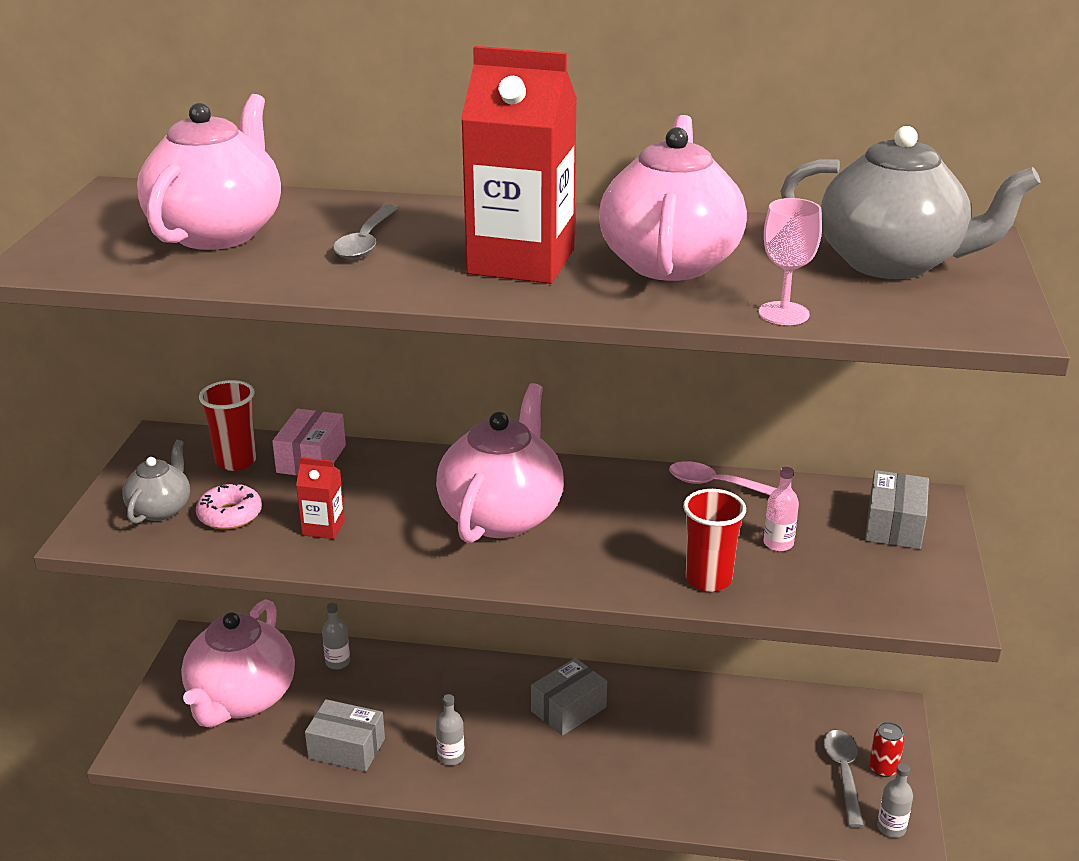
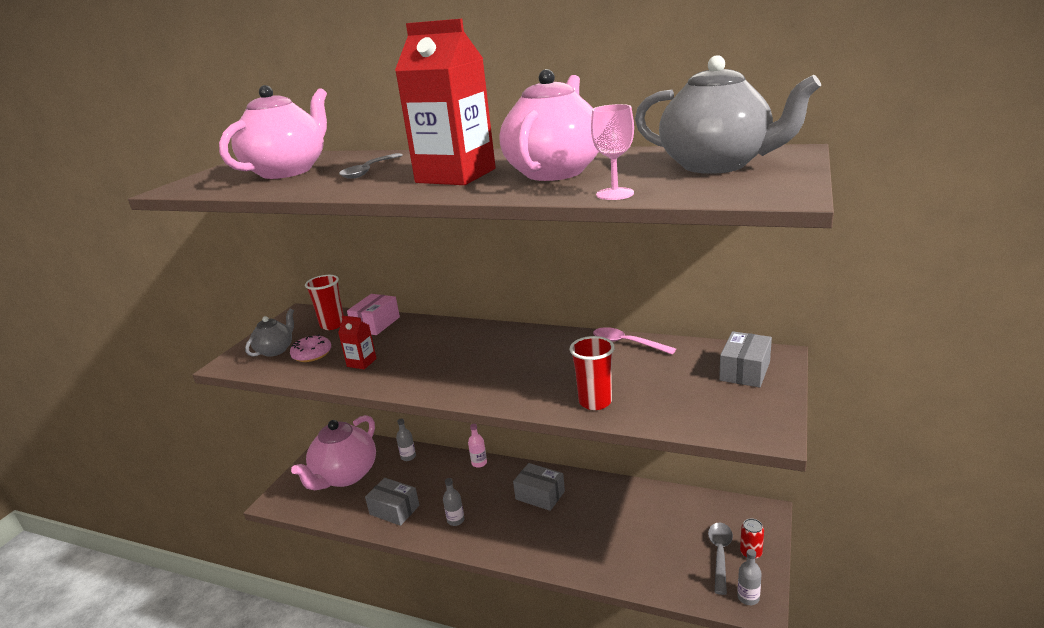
camera: 15 degrees right, 5 degrees down
pink teapot [436,383,564,543] -> none
grey box [531,658,607,736] -> grey box turned 60 degrees clockwise [513,463,565,511]
pink bottle [764,467,799,551] -> pink bottle moved to [468,424,487,468]

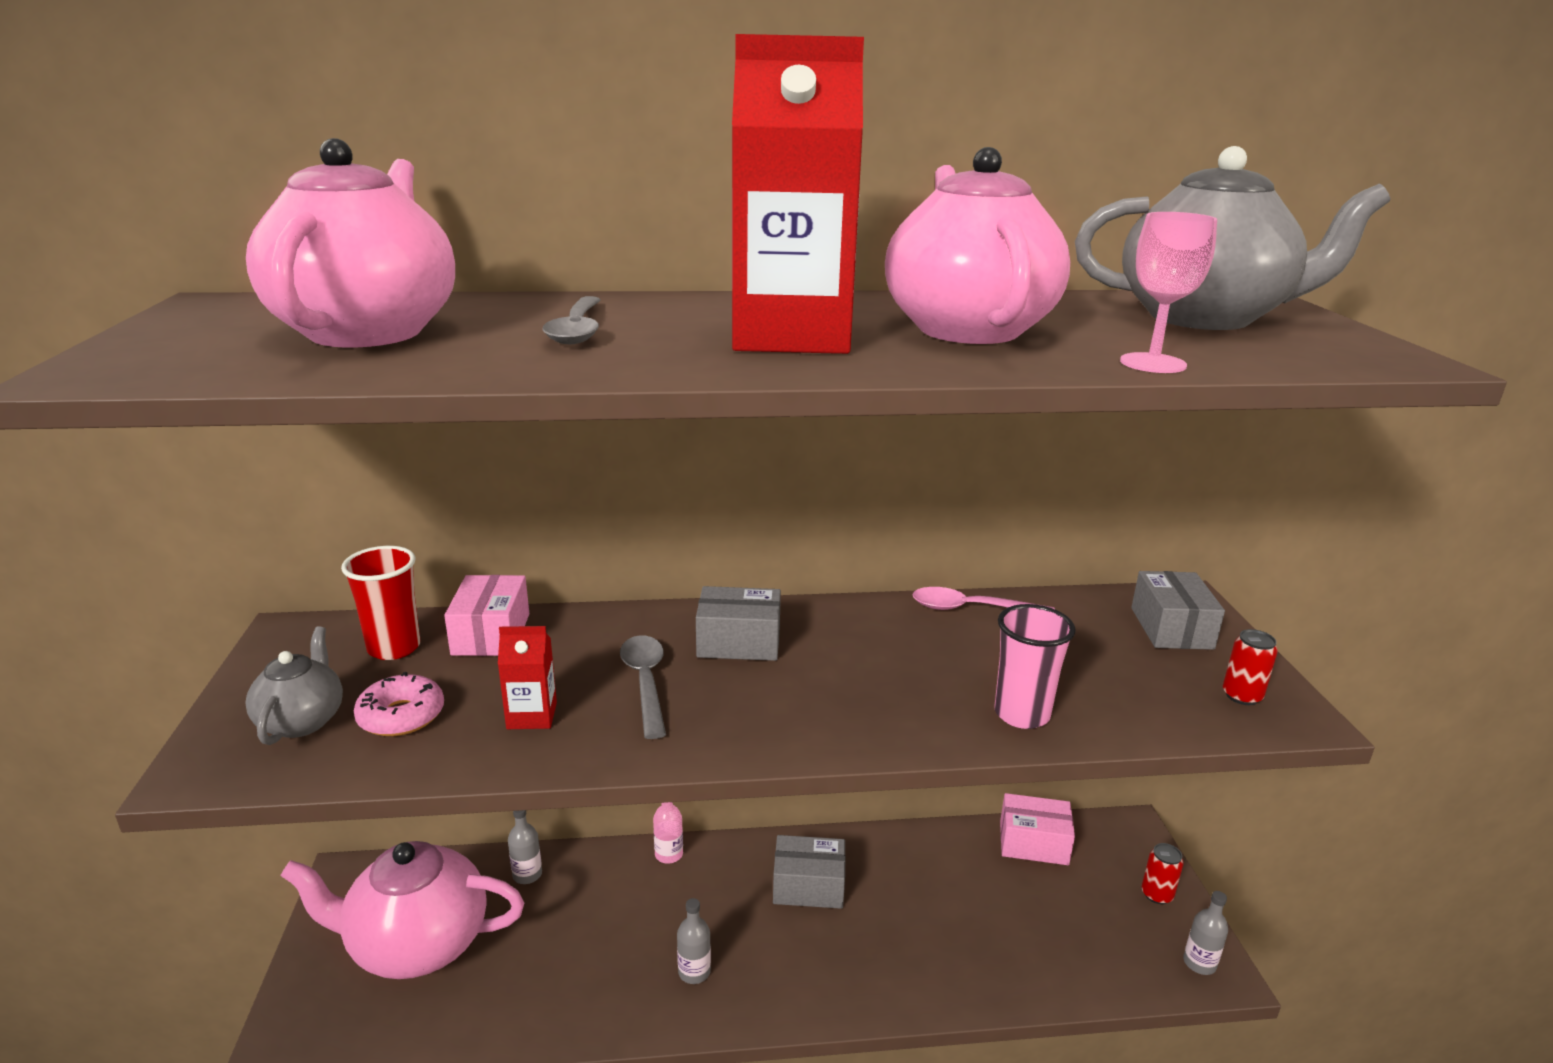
camera: 30 degrees left, 0 degrees up
pink teapot [291,415,376,490] -> pink teapot turned 90 degrees clockwise [280,841,524,979]
grey box [365,478,419,526] -> grey box moved to [696,586,781,661]
red cup [570,336,615,410] -> pink cup [994,604,1076,729]
grey spoon [708,523,733,595] -> grey spoon moved to [620,635,666,739]
none -> pink box [1000,793,1075,865]
none -> red can [1223,629,1278,705]

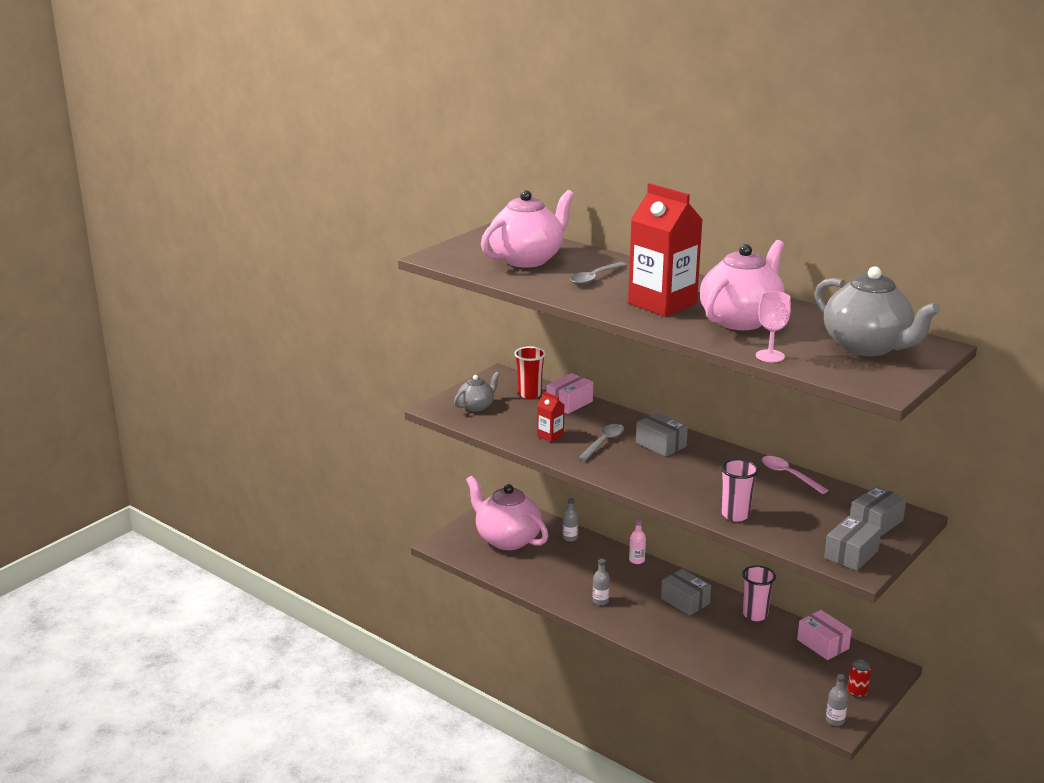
camera: 45 degrees right, 0 degrees up
pink donut [354,672,444,736] -> none
red can [1223,629,1278,705] -> grey box [824,516,882,571]
none -> pink cup [742,565,776,621]

